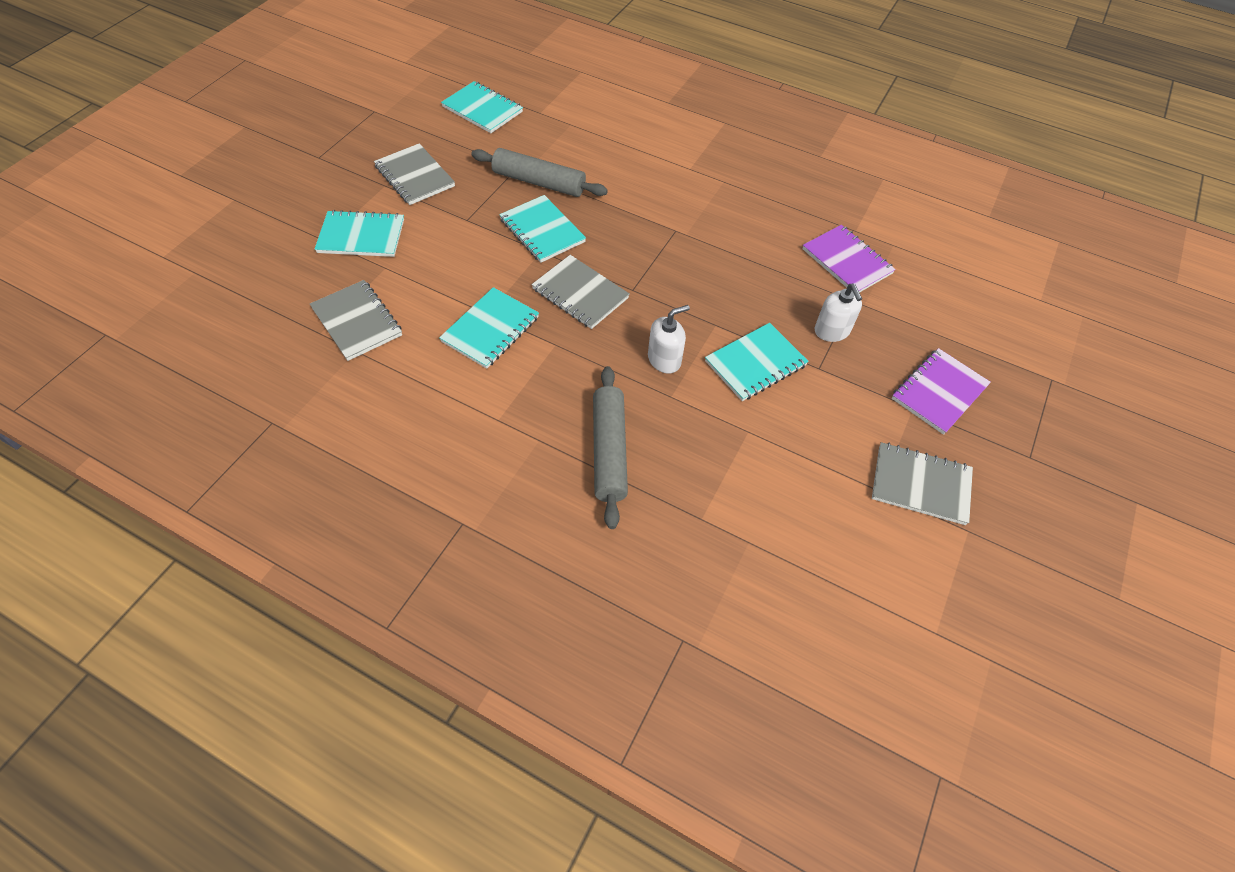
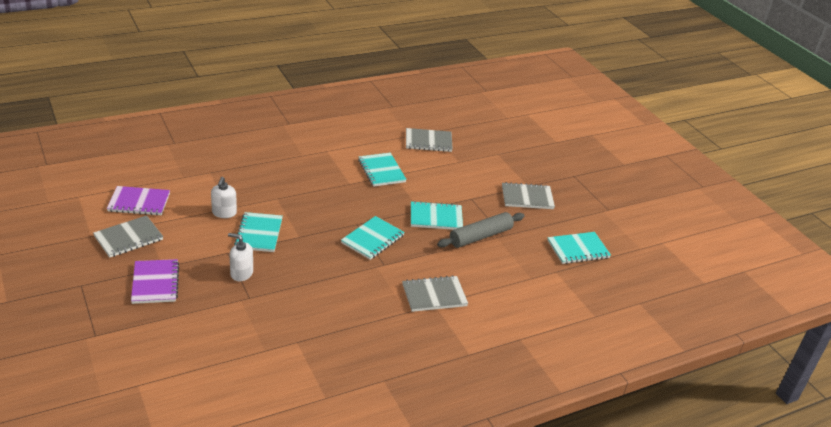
camera: 125 degrees right, 20 degrees down
turquoise notebook [315,210,404,257] -> turquoise notebook moved to [341,216,405,260]
grey notebook [532,255,630,329] -> grey notebook moved to [402,275,468,312]
grey rolling pin [593,366,628,529] -> none
white soap dispenser [648,305,690,374] -> white soap dispenser moved to [211,177,237,218]
purple notebook [802,225,896,293] -> purple notebook moved to [107,186,170,215]

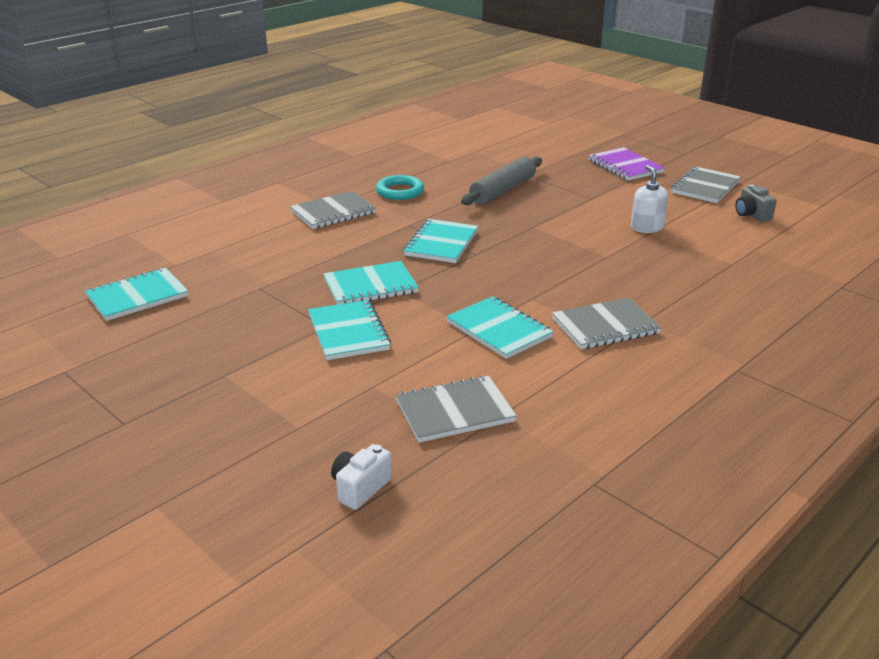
camera: 165 degrees right, 5 degrees down
purple notebook [107,186,170,215] -> grey camera [735,185,777,222]
white soap dispenser [228,233,253,281] -> none
turquoise notebook [234,212,283,252] -> turquoise notebook moved to [308,300,391,360]
grey rolling pin [437,212,525,248] -> grey rolling pin moved to [461,156,542,205]
grey notebook [502,182,555,209] -> grey notebook moved to [552,298,661,349]
none -> white camera [331,444,392,510]
none -> turquoise ring [376,175,424,200]

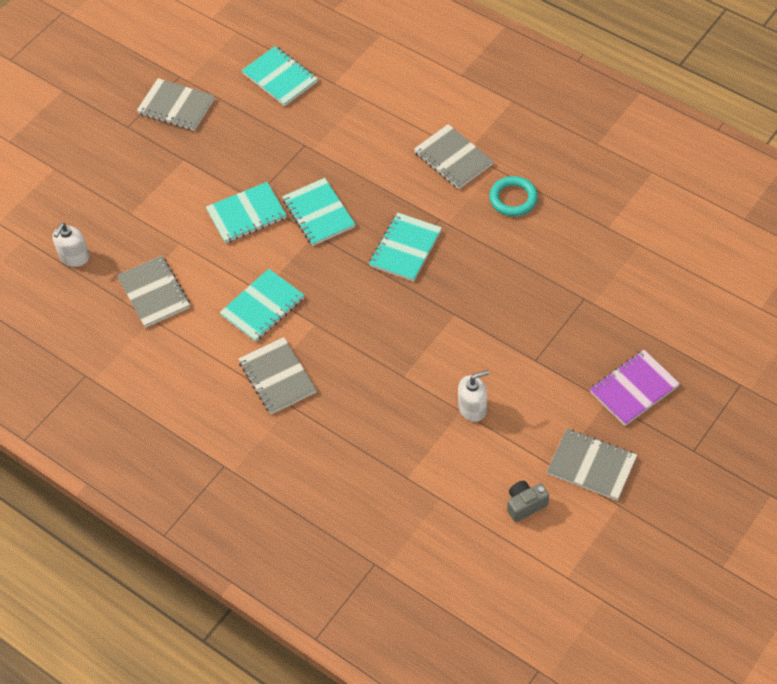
camera: 85 degrees right, 25 degrees up
white camera [331,444,392,510] -> white soap dispenser [52,223,89,267]
turquoise notebook [403,219,478,263] -> turquoise notebook turned 75 degrees counterclockwise [369,212,442,282]
grey rolling pin [461,156,542,205] -> none
none -> grey notebook [137,78,215,131]

